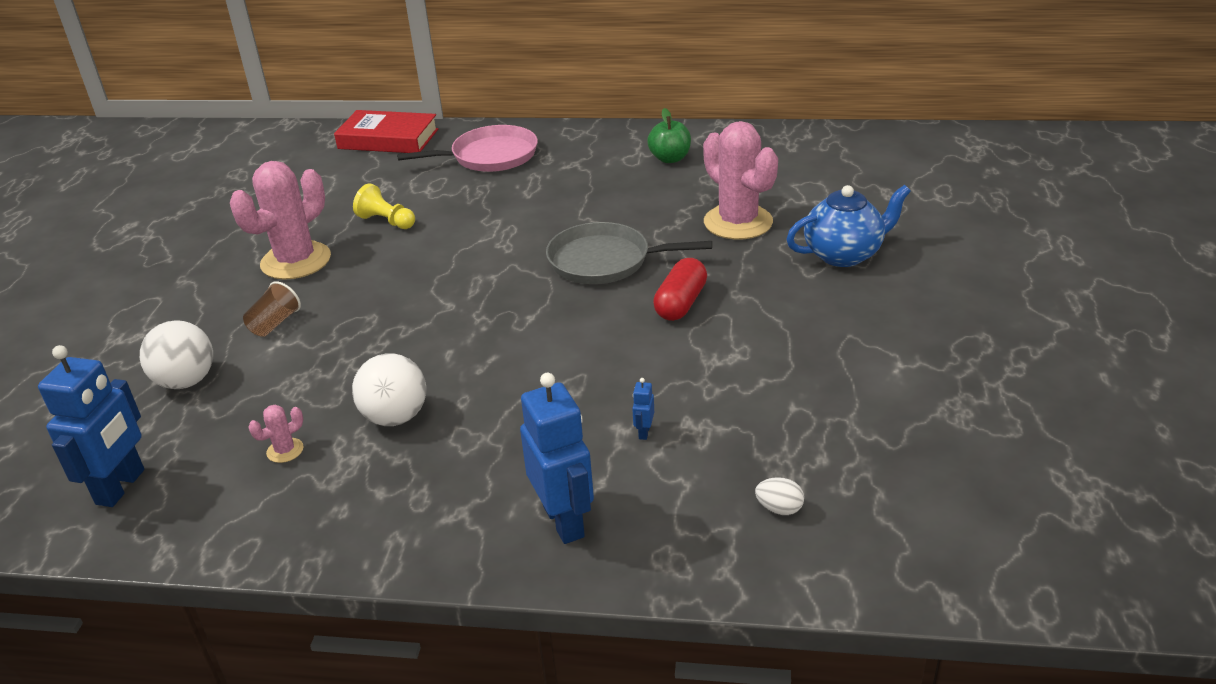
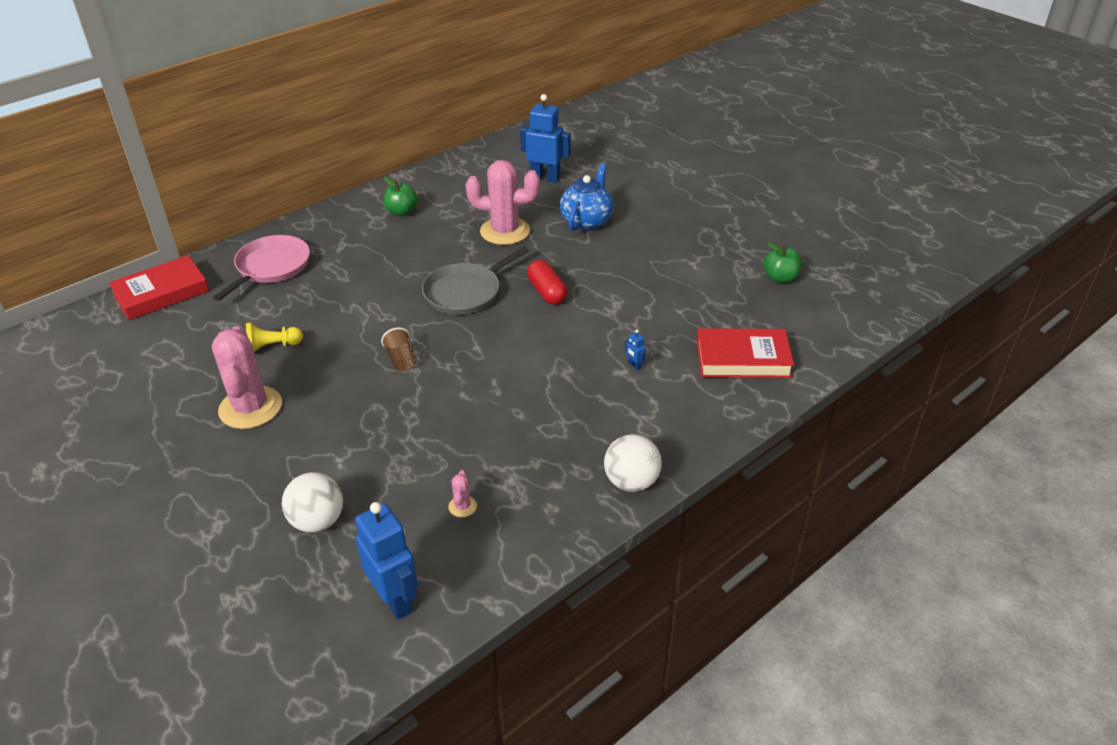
camera: 50 degrees left, 5 degrees up
brown cup [243,281,301,337] -> brown cup moved to [381,327,417,371]
white ball [352,354,426,426] -> white ball moved to [604,434,662,492]
blue robot [520,373,594,544] -> blue robot moved to [520,94,571,183]
white egg [755,477,804,515] -> red book [696,328,794,378]
none -> green apple [763,242,802,283]

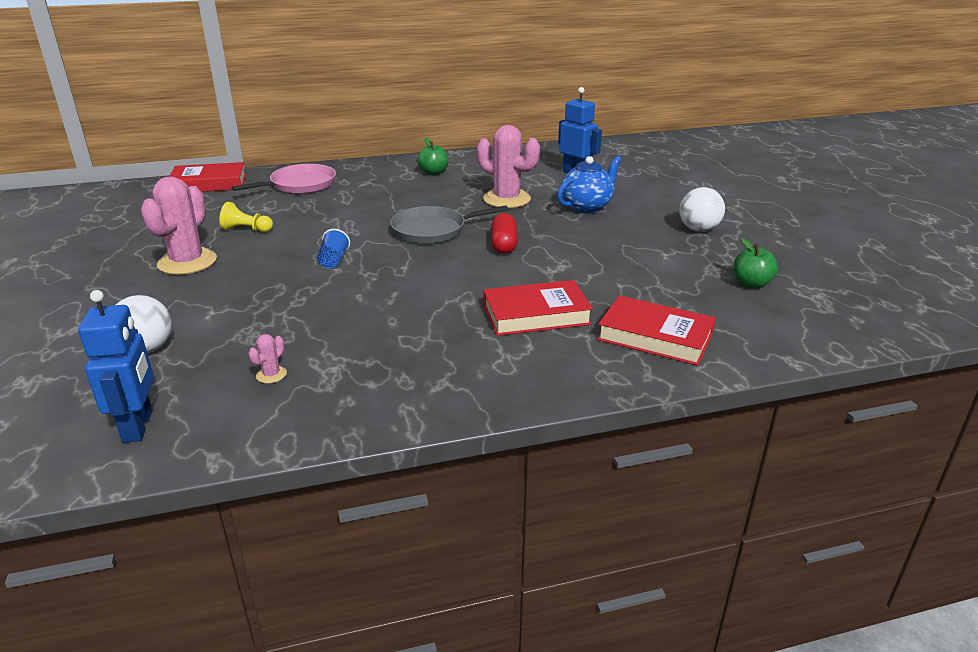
camera: 25 degrees right, 10 degrees down
brown cup [381,327,417,371] -> blue cup [317,229,350,268]
white ball [604,434,662,492] -> white ball moved to [679,187,725,232]
blue robot [625,330,646,371] -> red book [483,280,593,336]

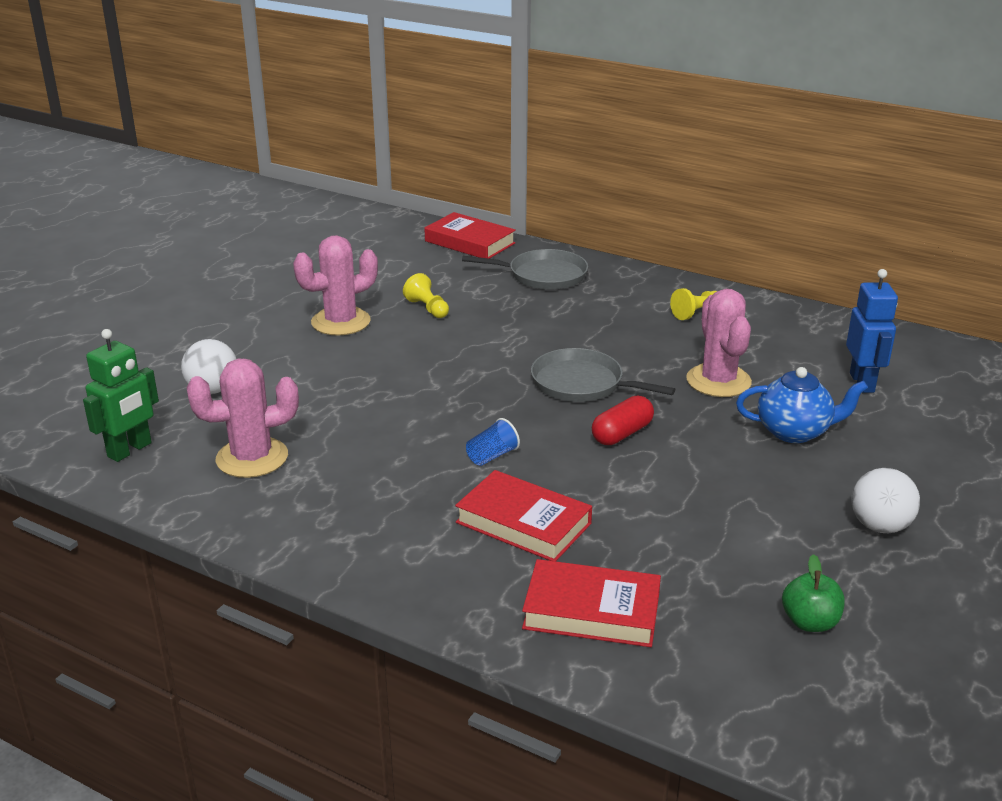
camera: 45 degrees right, 0 degrees up
blue robot [78,290,154,443] -> green robot [83,329,159,462]
pink pan [232,164,336,194] -> grey pan [462,249,588,290]
pink cactus [248,334,287,383] -> pink cactus [187,358,299,478], size x2.42
blue cup [317,229,350,268] -> blue cup moved to [466,418,520,466]
green apple [418,137,449,175] -> yellow pawn [670,288,717,320]
red book [597,295,716,366] -> red book turned 60 degrees counterclockwise [522,559,661,647]

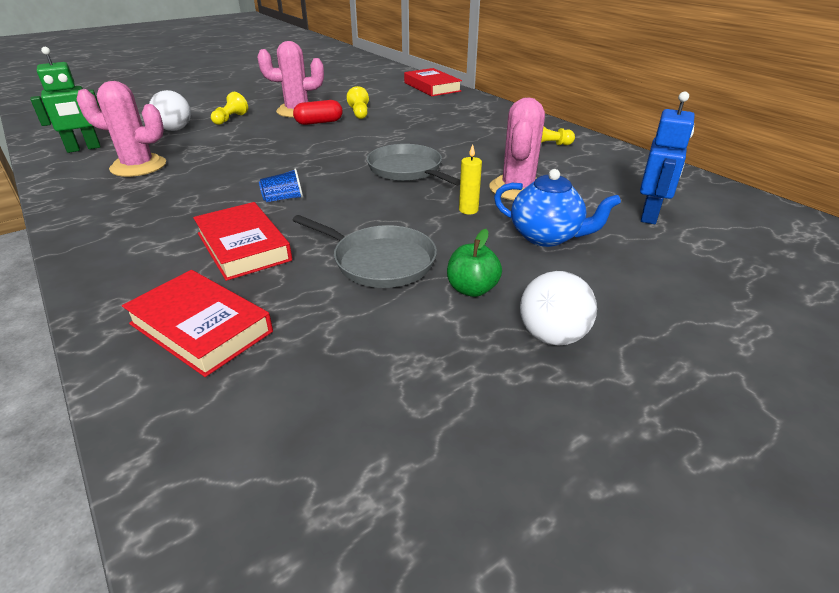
camera: 25 degrees right, 5 degrees up
grey pan [462,249,588,290] -> grey pan moved to [292,215,437,288]
red capsule [592,396,654,445] -> red capsule moved to [293,100,343,125]
green apple [782,554,845,632] -> green apple moved to [447,229,502,297]
none -> yellow pawn [211,92,248,125]
none -> yellow candle [459,144,482,214]

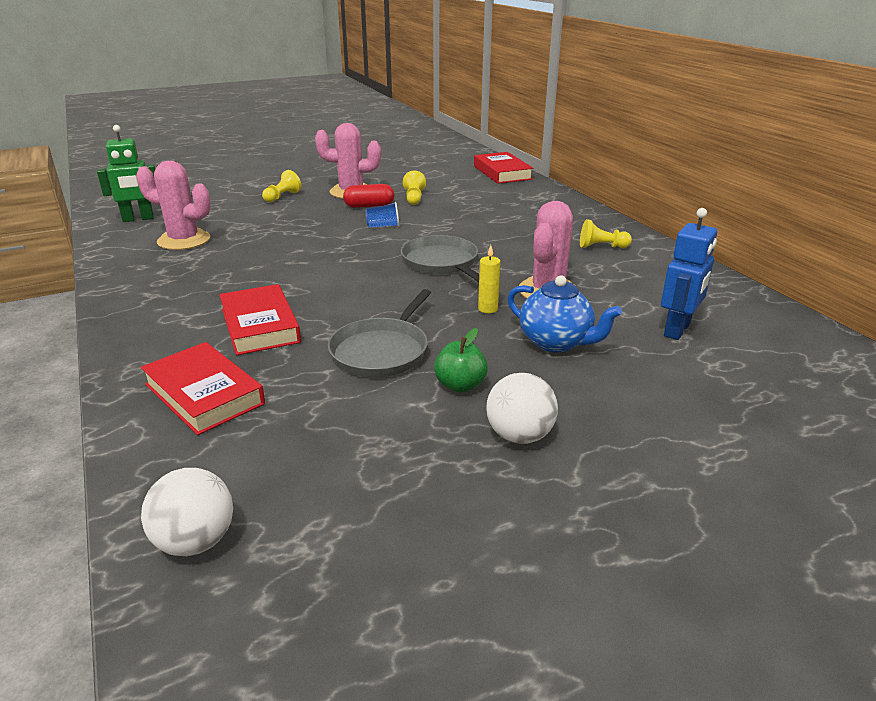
camera: 10 degrees right, 5 degrees down
white ball [149,90,191,131] -> white ball moved to [141,468,233,556]
blue cup [259,168,303,202] -> blue cup moved to [365,202,400,228]
grey pan [292,215,437,288] -> grey pan turned 75 degrees clockwise [328,289,431,377]

